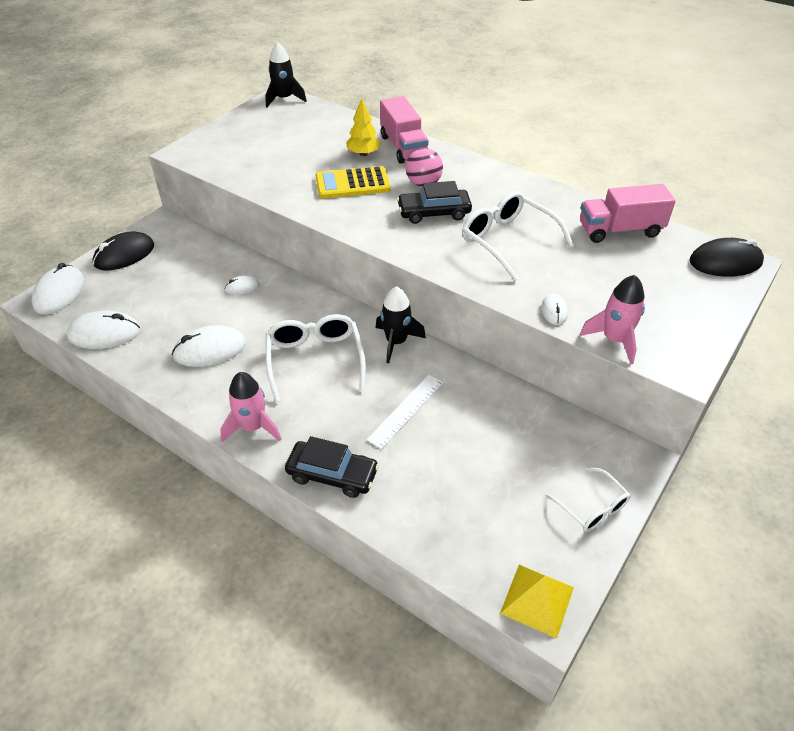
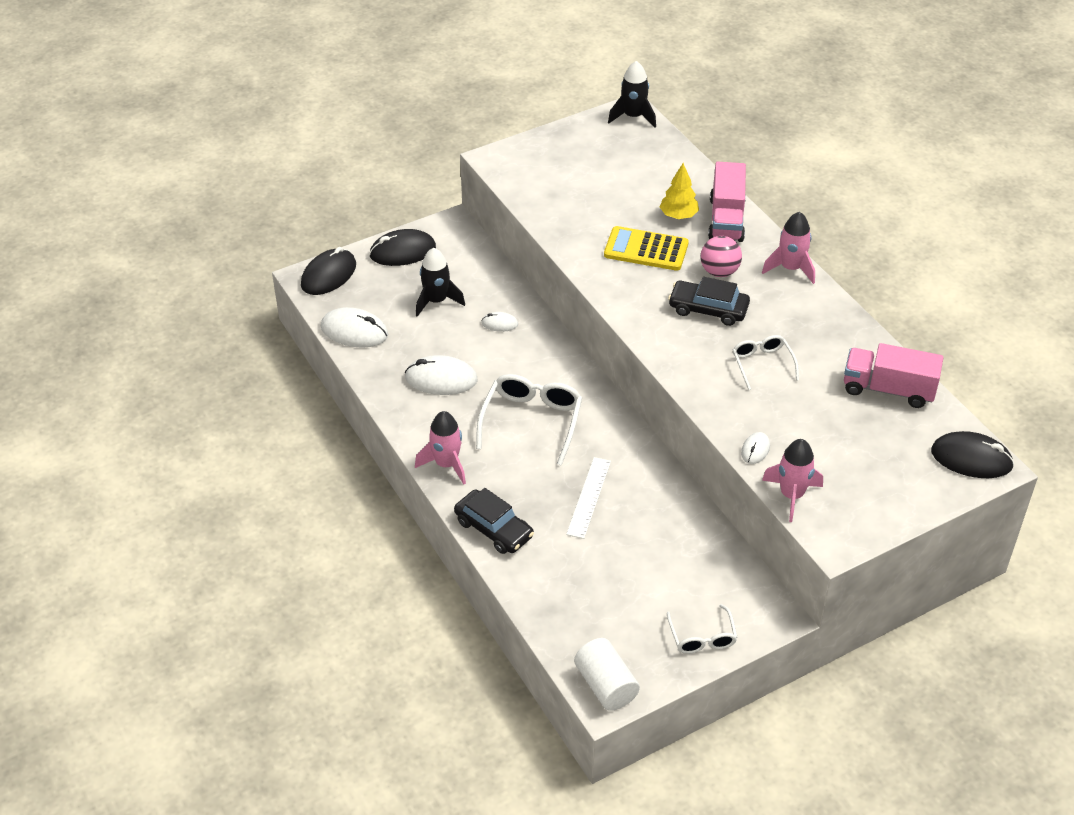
camera: 25 degrees right, 0 degrees up
white mouse [32,263,84,314] -> black mouse [301,247,356,295]
white ruler [367,375,443,449] -> white ruler turned 45 degrees counterclockwise [566,457,611,539]
black rocket [376,286,426,363] -> black rocket moved to [416,248,465,317]
white glasses [462,191,574,281] -> white glasses [732,335,799,390], size x0.60
yellow pyramid [500,565,574,638] -> white cylinder [574,638,640,711]
none -> pink rocket [762,212,815,284]

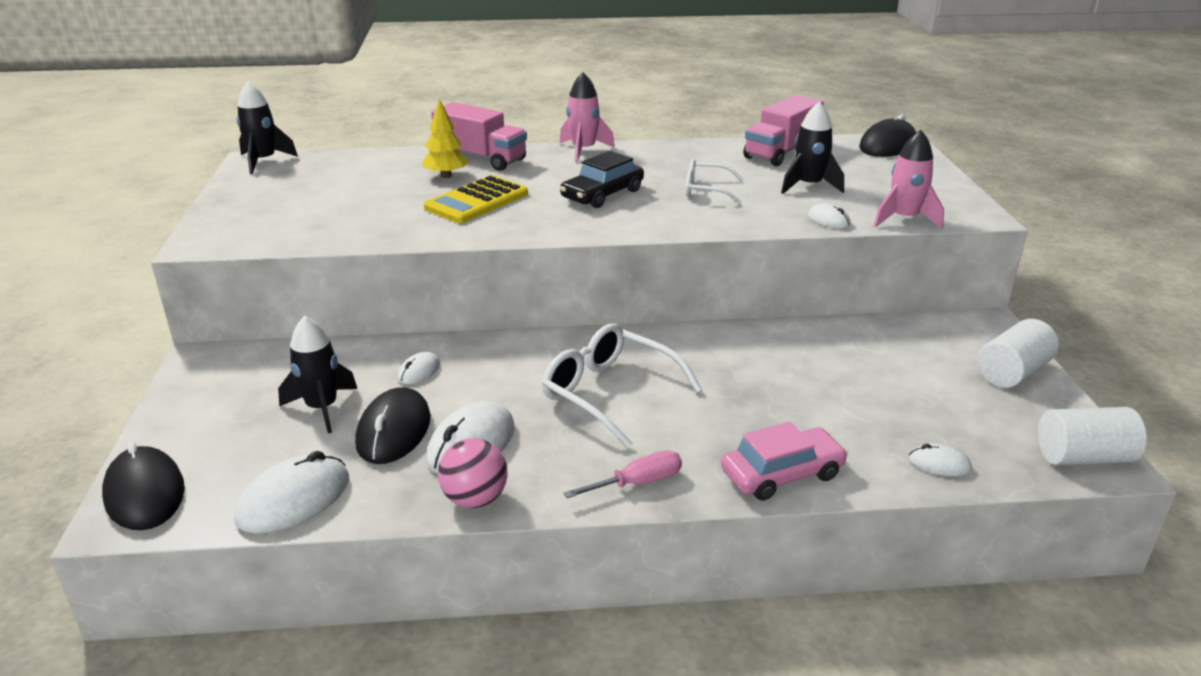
camera: 65 degrees left, 15 degrees down
black mouse [369,229,436,266] -> black mouse moved to [355,387,431,464]
pink rocket [415,411,466,484] -> pink screwdriver [564,450,682,498]
black car [454,488,534,554] -> pink car [721,421,848,501]
white ruler [566,457,611,539] -> none
white glasses [667,604,738,654] -> white cylinder [977,319,1059,388]
pink ball [701,236,742,277] -> pink ball moved to [438,438,508,508]
none -> black rocket [781,101,844,194]
none -> white mouse [909,444,972,476]

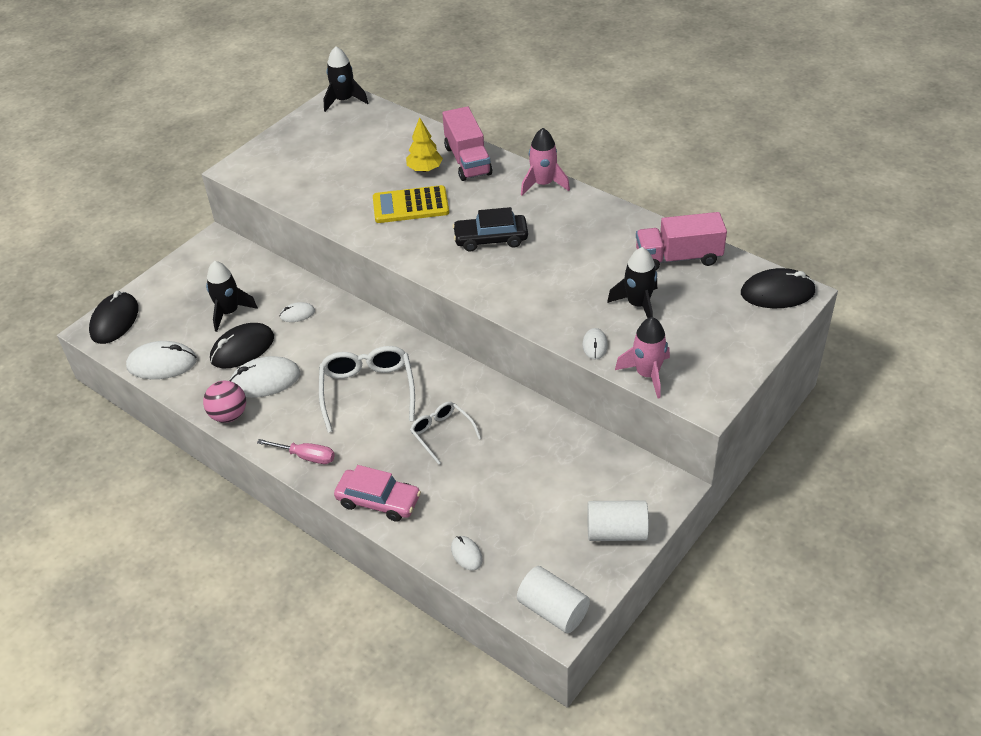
camera: 45 degrees right, 15 degrees up
white glasses [686,159,744,204] -> white glasses moved to [410,402,481,464]

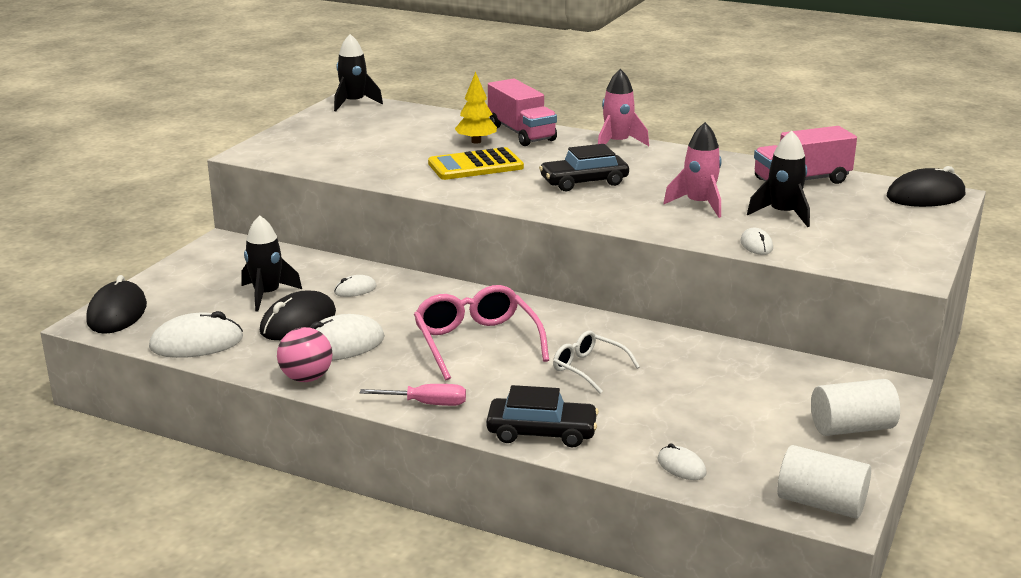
camera: 15 degrees left, 20 degrees down
white glasses [319,346,415,433] -> pink glasses [414,285,549,380]
pink car [334,465,421,522] -> black car [486,385,599,448]
pink rocket [615,317,670,398] -> pink rocket moved to [663,122,722,218]

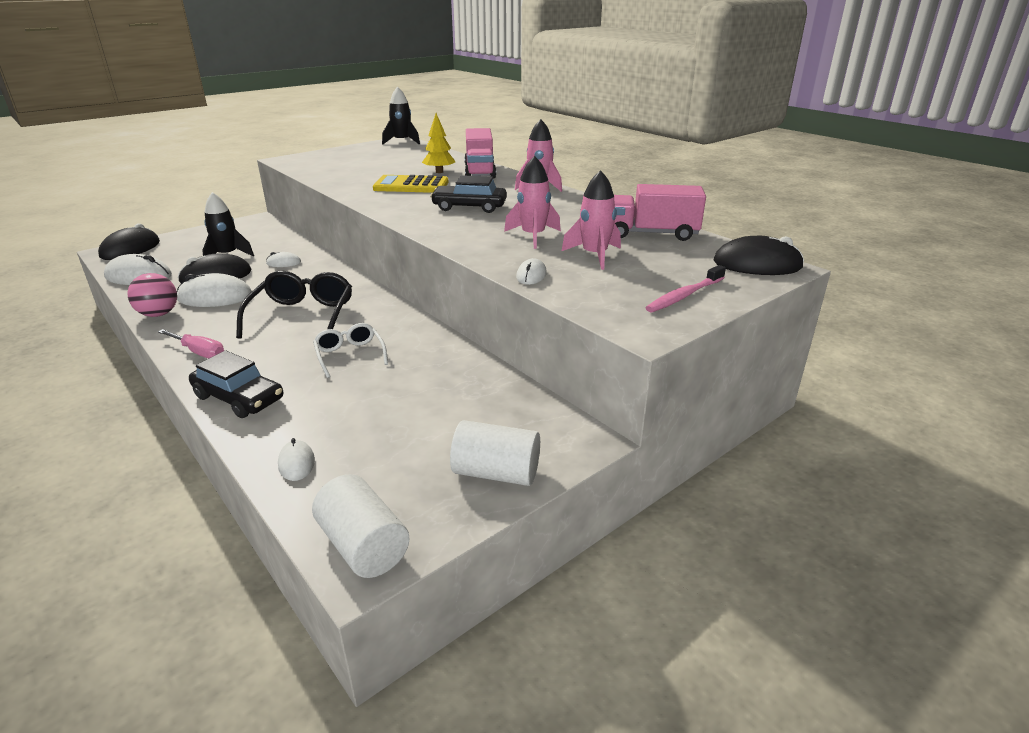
camera: 25 degrees right, 5 degrees up
pink glasses [414,285,549,380] -> black glasses [236,271,352,339]
black rocket [747,131,810,227] -> pink rocket [562,170,621,270]
none -> pink toothbrush [645,265,726,312]

